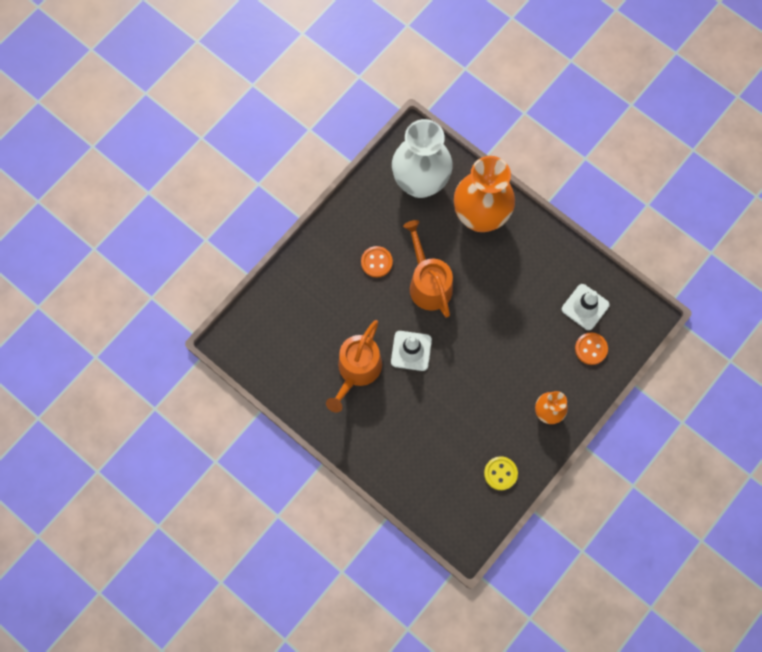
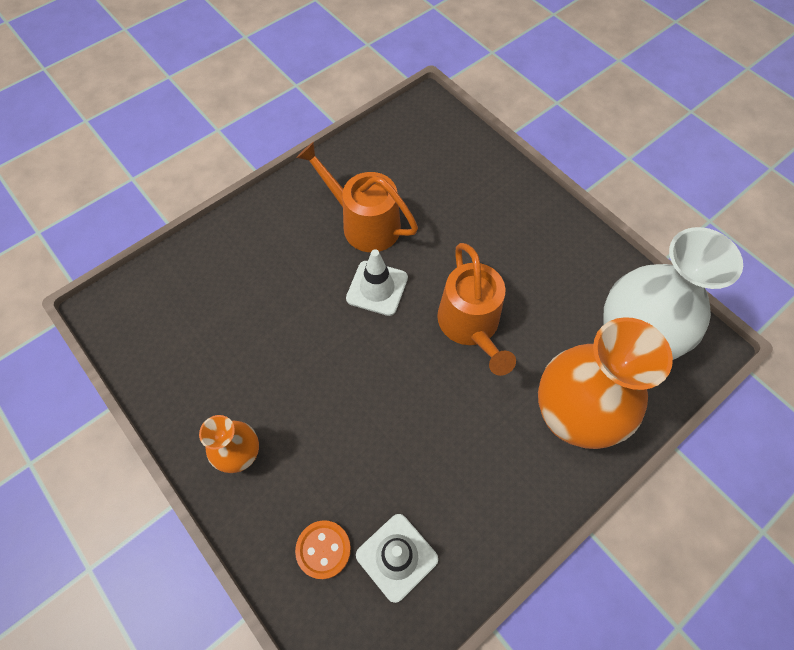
camera: 100 degrees right, 10 degrees down
orange button [361,246,393,277] -> none
orange watering can [403,220,453,318] -> orange watering can turned 90 degrees clockwise [437,243,516,376]
yellow button [484,456,518,490] -> none

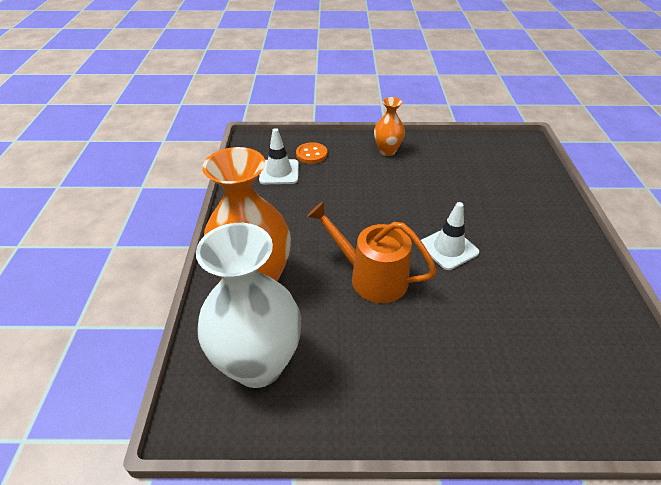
camera: 130 degrees right, 20 degrees down
orange watering can [297,142,418,252] -> none

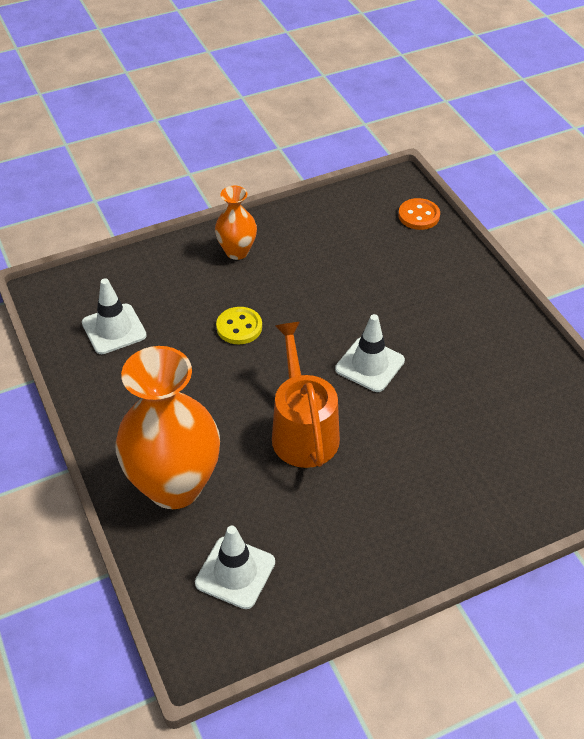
camera: 25 degrees left, 5 degrees up
white vase [196,223,301,388] -> white traffic cone [195,526,275,609]
orange button [296,142,327,164] -> orange button moved to [398,198,440,230]
orange watering can [307,201,437,303] -> orange watering can turned 75 degrees clockwise [272,322,340,468]
none -> yellow button [216,307,262,344]

